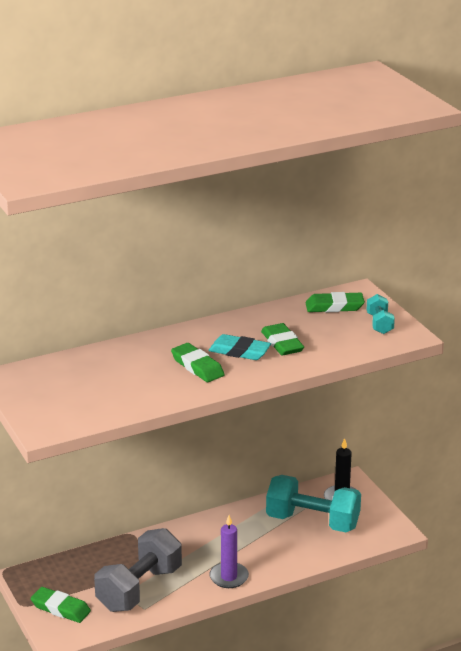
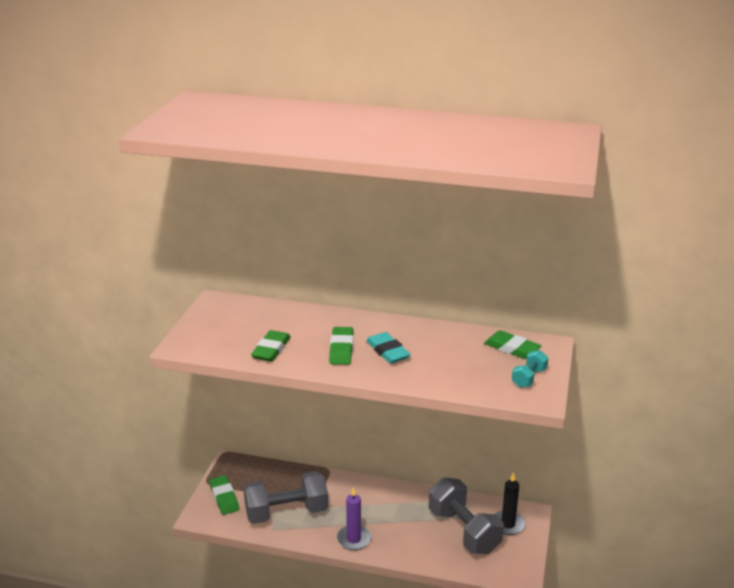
camera: 40 degrees right, 0 degrees up
green eraser [261,323,304,355] -> green eraser moved to [251,330,291,362]
turquoise dumbbell [266,475,361,532] -> grey dumbbell [429,477,504,554]

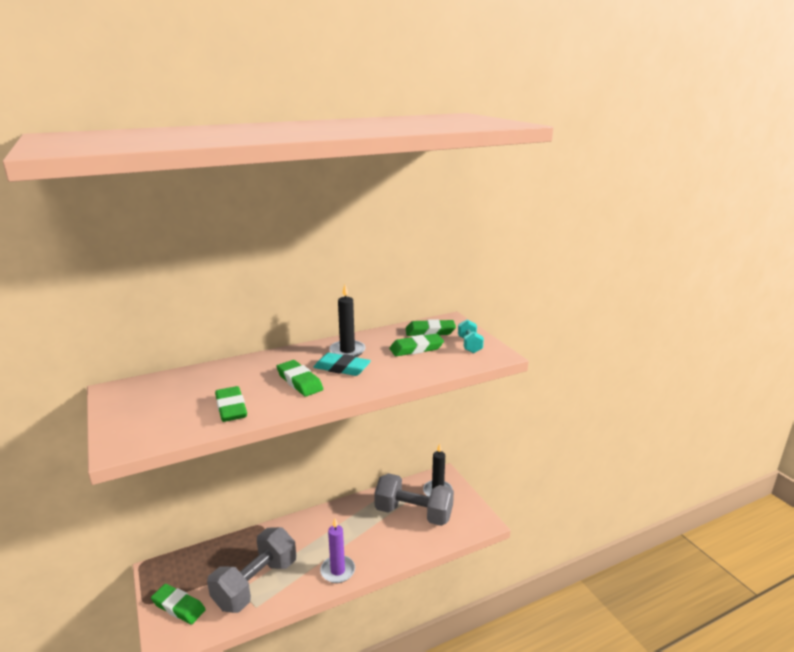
camera: 40 degrees left, 5 degrees down
none -> black candle [329,285,366,357]
none -> green eraser [390,334,444,356]

